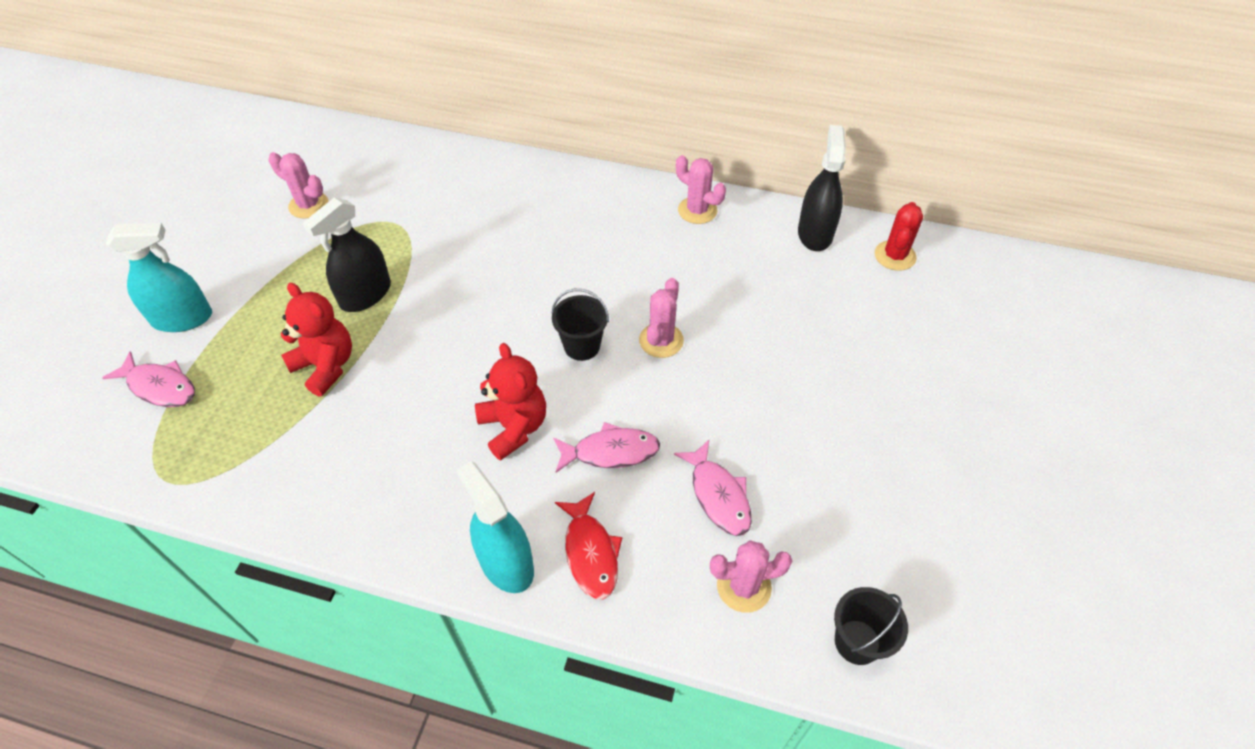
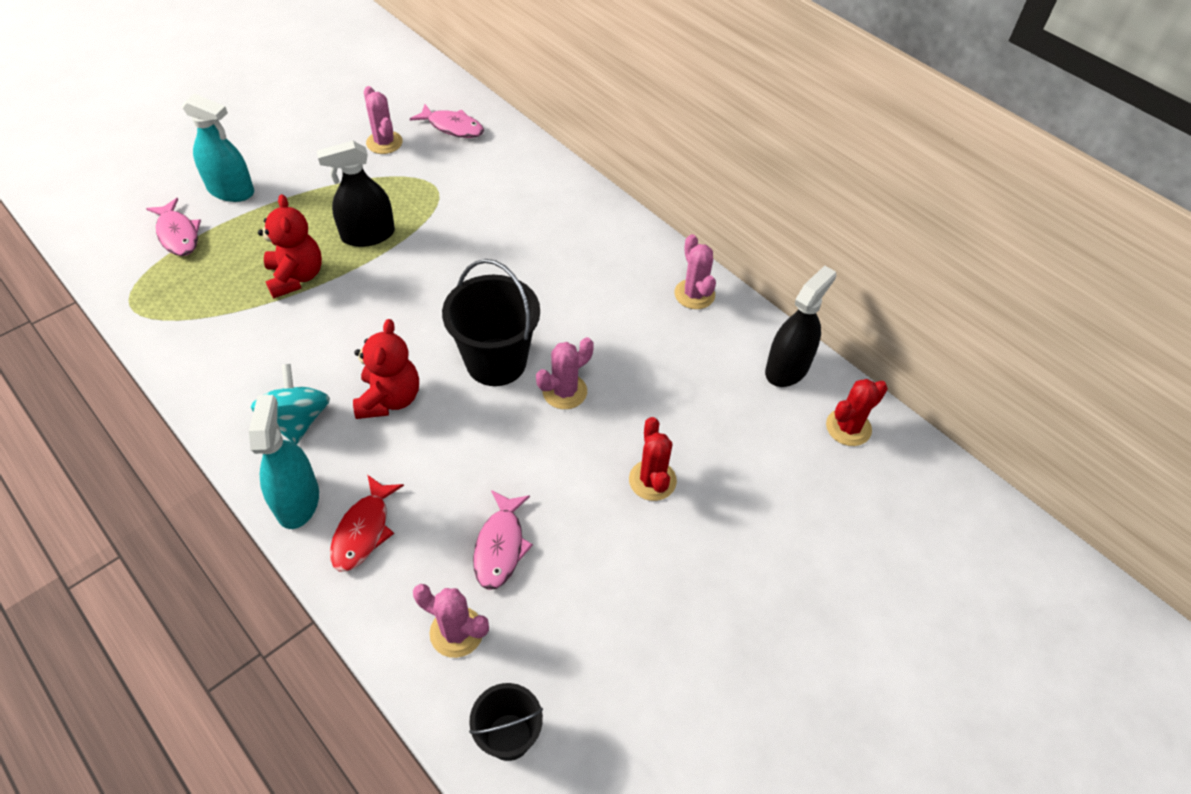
camera: 30 degrees right, 0 degrees up
black bucket [551,289,609,361] -> black bucket [442,259,540,386], size x1.72
pink fish [553,422,660,473] -> pink fish moved to [410,104,484,138]
none -> turquoise spinning top [250,364,330,444]
none -> red cactus [629,417,677,501]

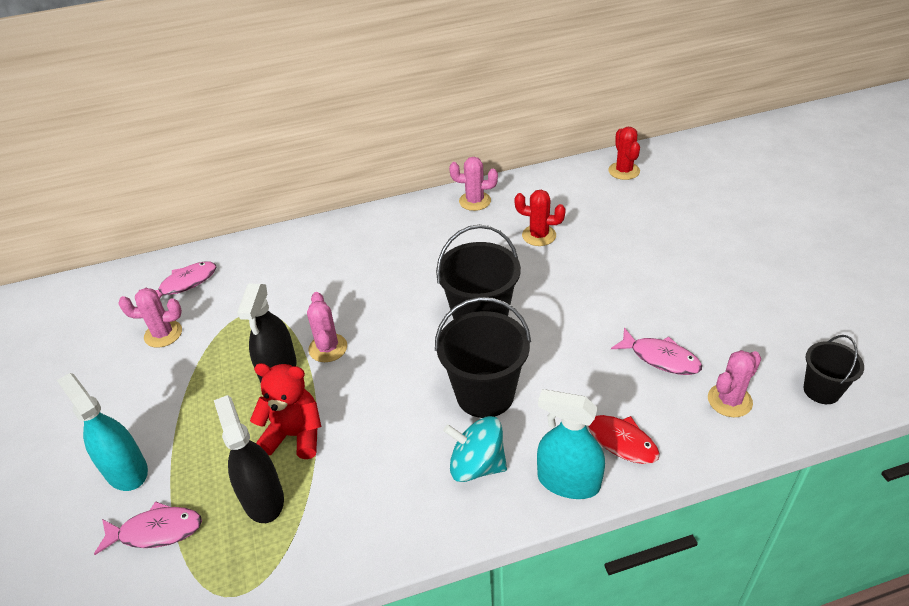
camera: 60 degrees left, 10 degrees down
turquoise spray bottle [182,94,254,202] -> turquoise spray bottle turned 90 degrees counterclockwise [57,373,148,491]
red teddy bear [353,319,419,419] -> black bucket [435,297,531,418]
pink cactus [536,337,594,409] -> pink cactus moved to [307,292,347,362]
red cactus [629,417,677,501] -> red cactus moved to [515,190,566,246]
black spray bottle [765,266,836,387] -> black spray bottle moved to [214,395,284,523]

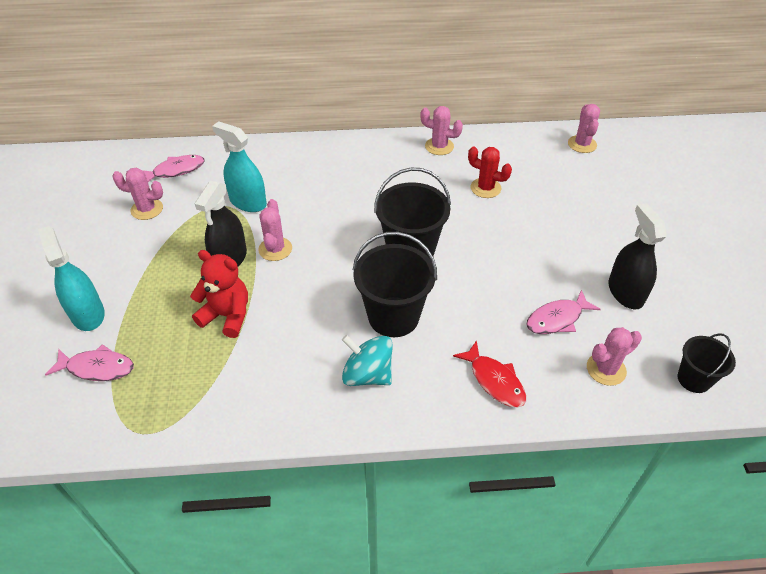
camera: 10 degrees right, 5 degrees up
black spray bottle [214,395,284,523] -> black spray bottle moved to [608,203,667,309]
turquoise spray bottle [537,389,605,499] -> turquoise spray bottle moved to [212,121,267,212]
red cactus [608,127,640,180] -> pink cactus [568,104,600,153]
pink fish [611,328,702,375] -> pink fish turned 105 degrees clockwise [526,290,601,334]

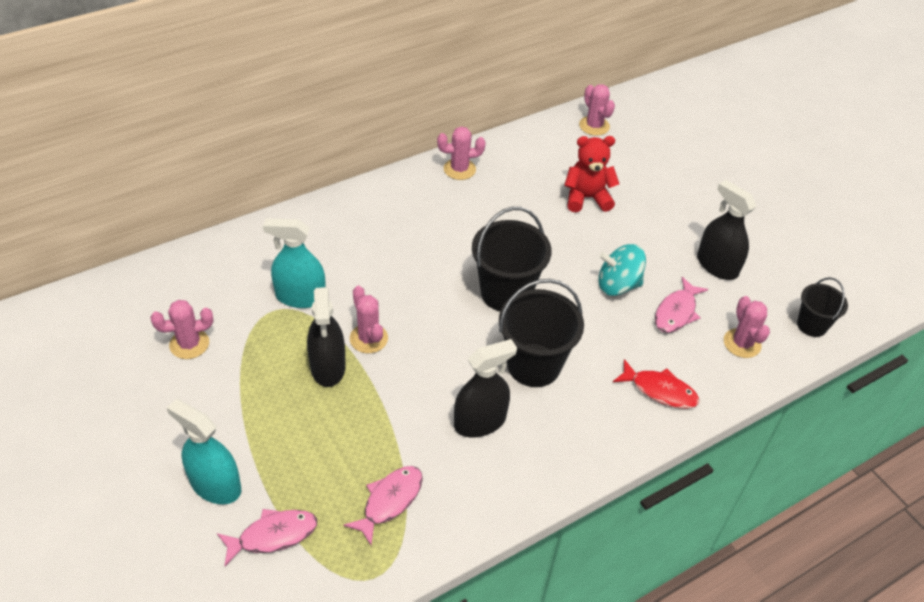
camera: 30 degrees left, 0 degrees up
pink fish [142,155,204,182] -> pink fish moved to [344,466,423,546]
red teddy bear [190,250,248,338] -> red teddy bear moved to [564,136,619,212]
turquoise spinning top [342,335,393,386] -> turquoise spinning top moved to [598,244,646,296]
red cactus [468,146,512,198] -> none
pink cactus [587,327,642,386] -> pink cactus turned 45 degrees counterclockwise [724,296,770,358]
none -> black spray bottle [454,339,517,438]

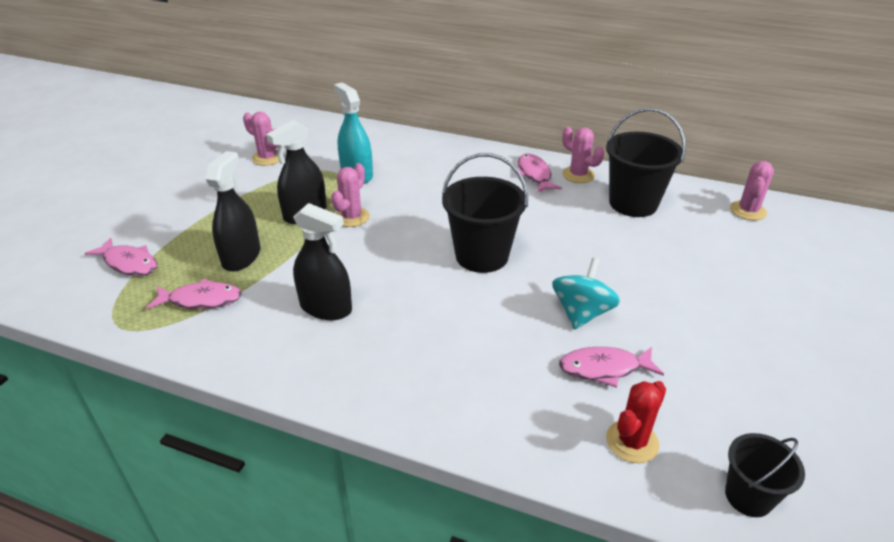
camera: 55 degrees right, 10 degrees down
turquoise spray bottle [167,399,241,504] -> none
black bucket [499,279,584,387] -> black bucket moved to [606,108,686,217]
red teddy bear [564,136,619,212] -> none
turquoise spinning top [598,244,646,296] -> turquoise spinning top turned 60 degrees clockwise [552,258,620,329]
red fish [613,359,699,409] -> none
black spray bottle [697,180,756,280] -> black spray bottle moved to [206,151,260,271]
pink cactus [724,296,770,358] -> red cactus [606,381,666,463]
none -> pink fish [516,154,562,193]

